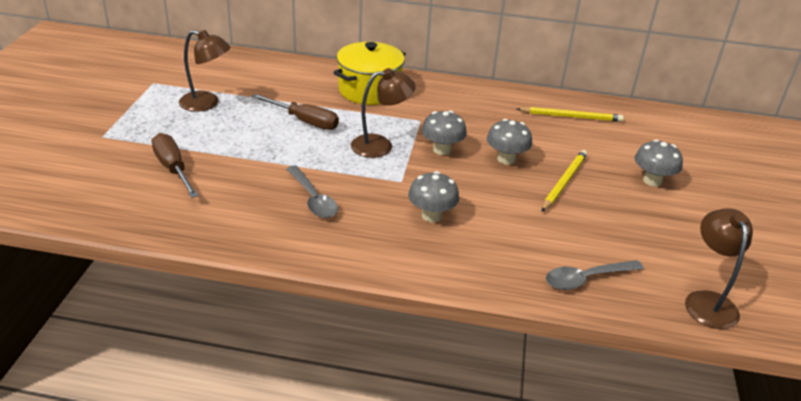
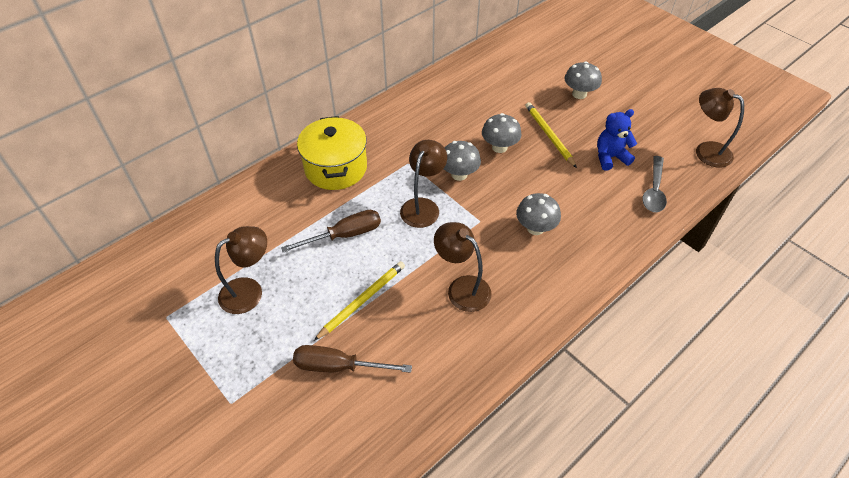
camera: 50 degrees left, 15 degrees up
grey spoon [286,165,338,218] -> brown lamp [434,222,491,312]
yellow pencil [517,107,624,122] -> yellow pencil moved to [314,261,405,341]
none -> blue teddy bear [597,109,637,171]

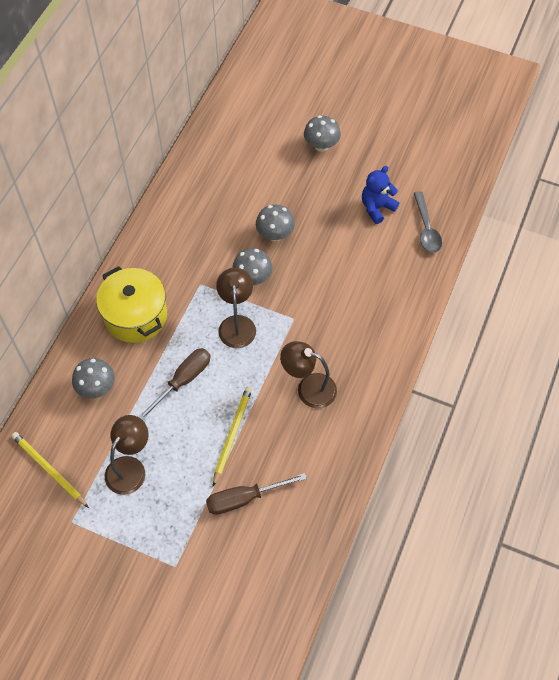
camera: 25 degrees left, 10 degrees up
grey mushroom [516,193,561,235] -> grey mushroom moved to [72,358,115,399]
yellow pencil [525,102,577,168] -> yellow pencil moved to [11,432,89,508]
brown lamp [696,88,744,167] -> none

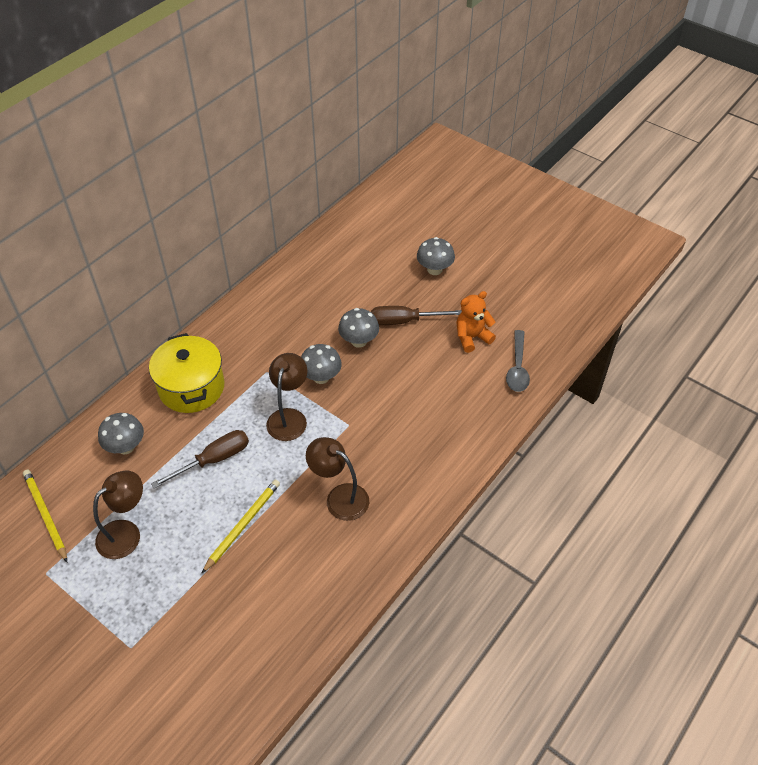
camera: 15 degrees right, 10 degrees down
brown screwdriver [206,473,307,515] -> brown screwdriver moved to [371,306,462,325]
blue teddy bear [362,166,399,224] -> orange teddy bear [457,291,496,353]

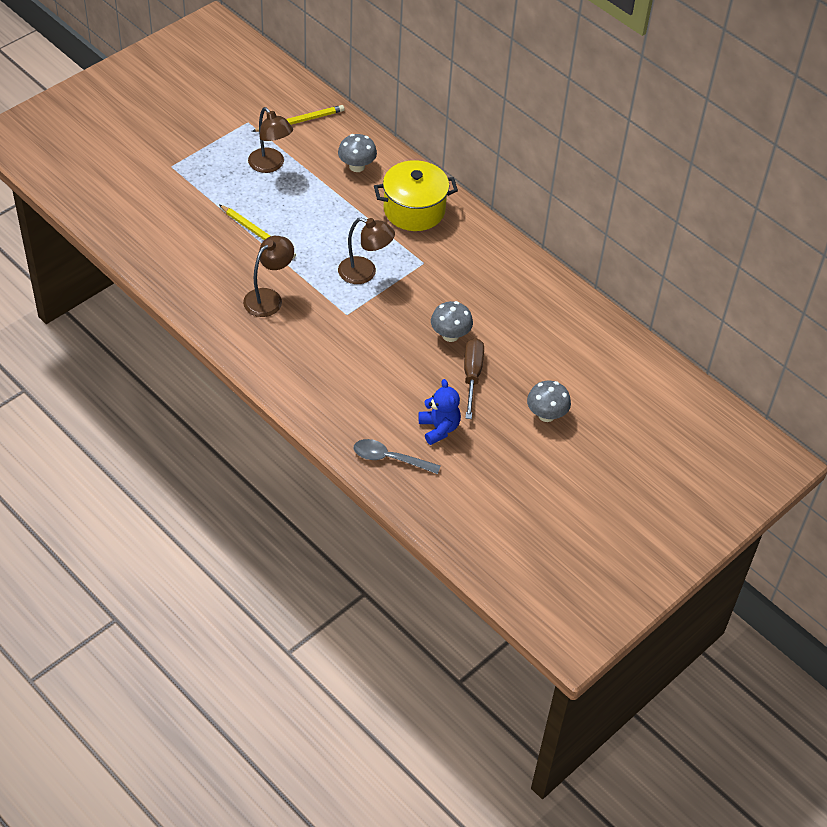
camera: 95 degrees right, 0 degrees up
brown screwdriver [151,430,249,488] -> none
grey mushroom [301,344,342,384] -> none
orange teddy bear [457,291,496,353] -> blue teddy bear [418,379,461,445]

